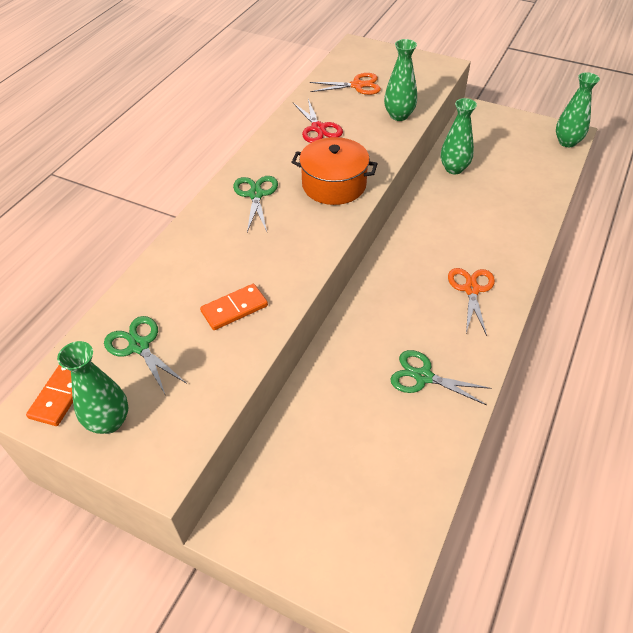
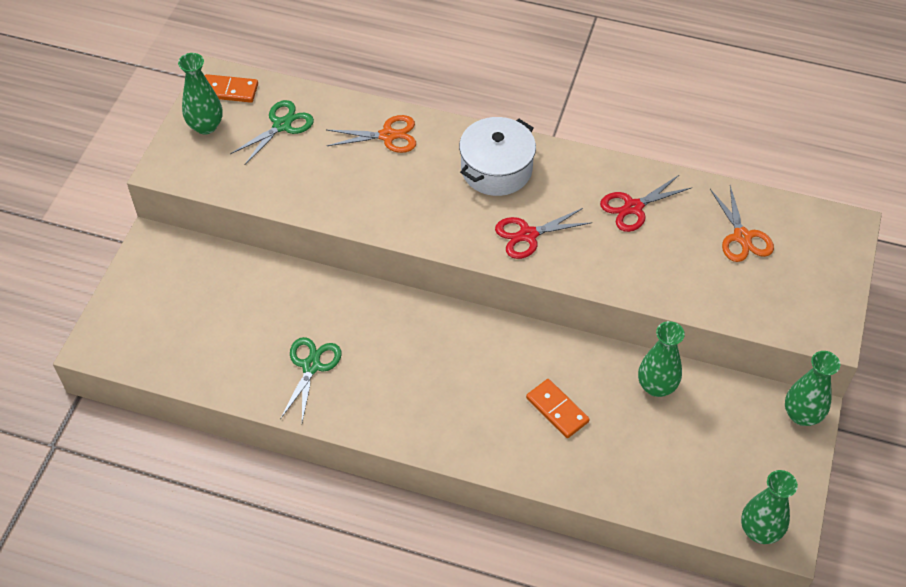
camera: 80 degrees right, 5 degrees up
orange domino [200,284,268,330] -> orange domino moved to [526,379,590,438]
green scissors [233,176,278,232] -> white pot [459,117,536,196]
orange pot [291,137,378,205] -> red scissors [495,208,592,259]
green vase [384,39,417,121] -> green vase moved to [785,351,840,426]
orange scissors [448,268,495,336] -> orange scissors moved to [327,115,416,153]

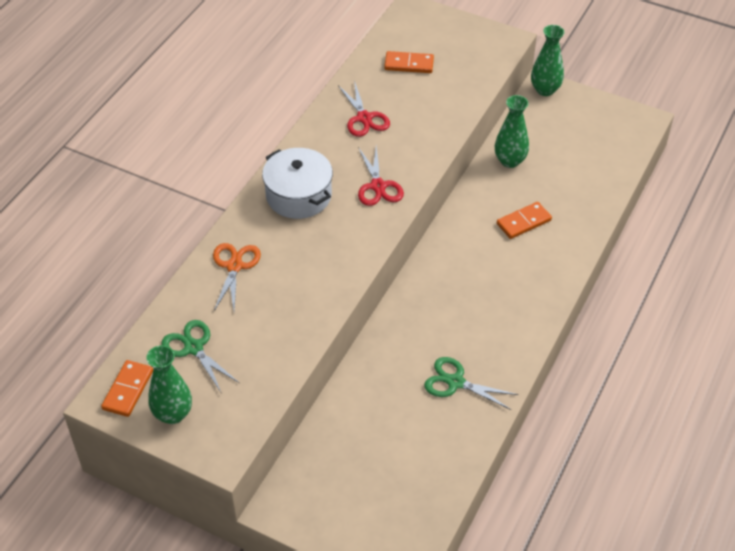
camera: 80 degrees left, 5 degrees down
orange scissors [710,185,774,262] -> orange domino [384,51,434,73]
green vase [741,470,798,544] -> none

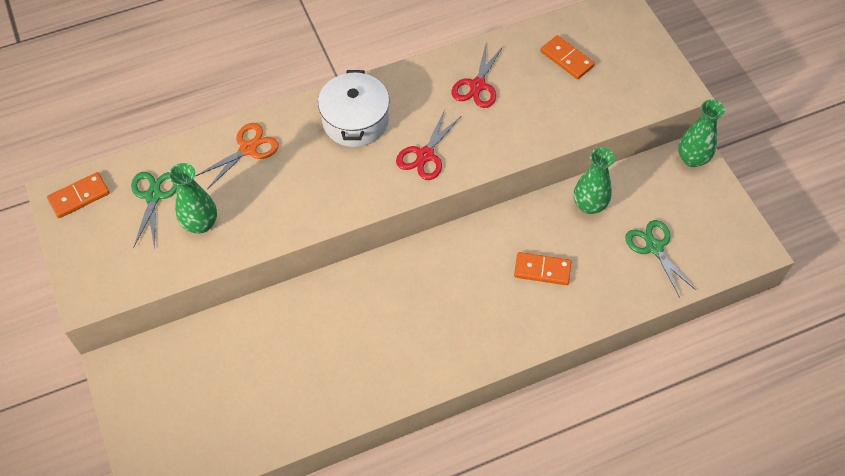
camera: 40 degrees right, 10 degrees up
green vase [146,345,192,424] -> green vase moved to [169,163,217,233]
green scissors [424,357,518,410] -> green scissors moved to [625,220,696,298]

